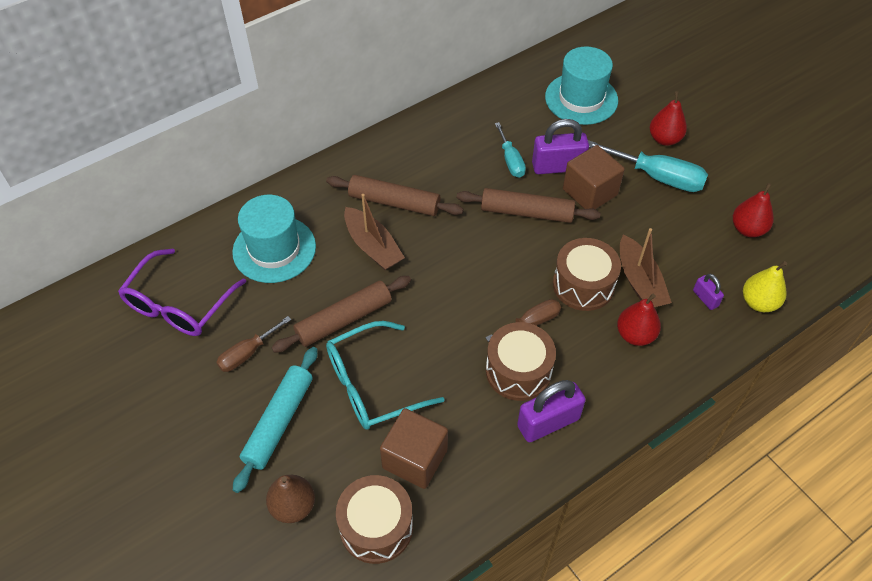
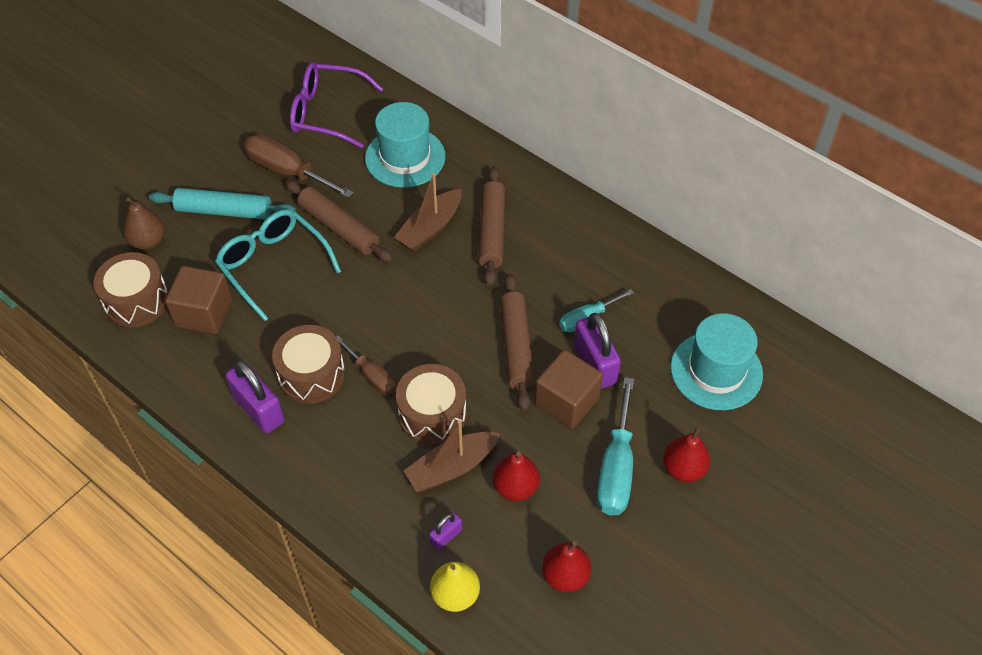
camera: 75 degrees right, 0 degrees up
brown screwdriver [216,316,292,372] -> brown screwdriver [244,134,354,198], size x1.66
red pear [617,294,661,346] -> red pear moved to [493,452,540,501]

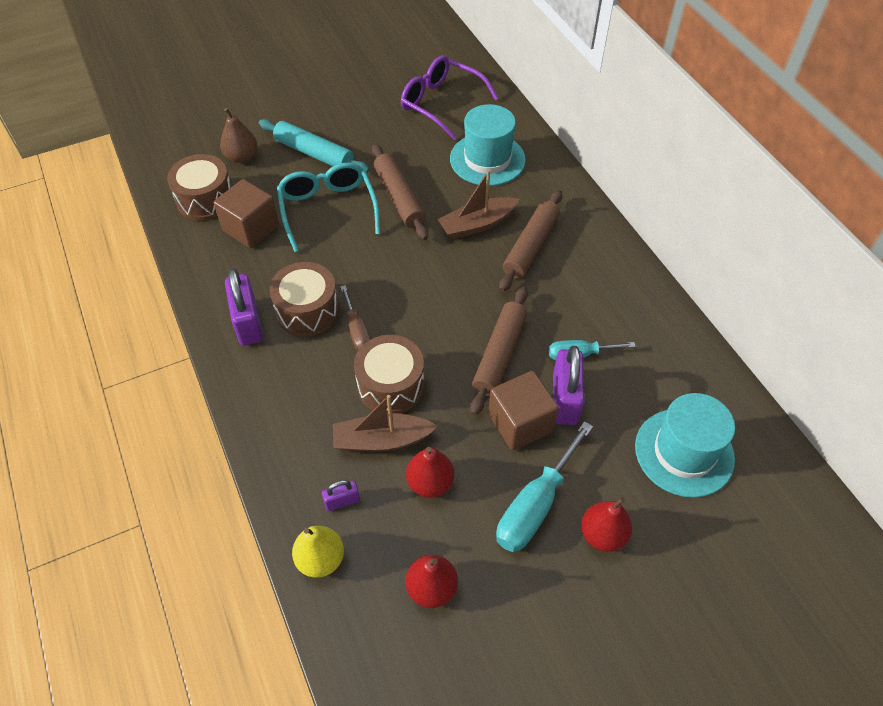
camera: 25 degrees right, 0 degrees up
brown screwdriver [244,134,354,198] -> none

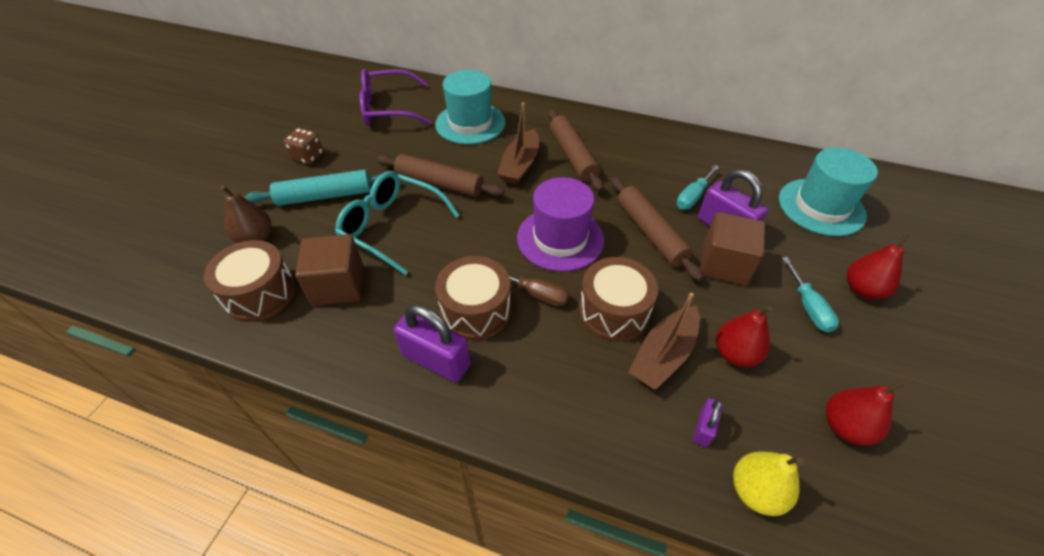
camera: 45 degrees left, 5 degrees down
turquoise screwdriver [496,421,593,552] -> turquoise screwdriver [782,257,839,333], size x0.60
none -> brown dice [284,128,323,165]
none -> purple hat [517,177,604,272]

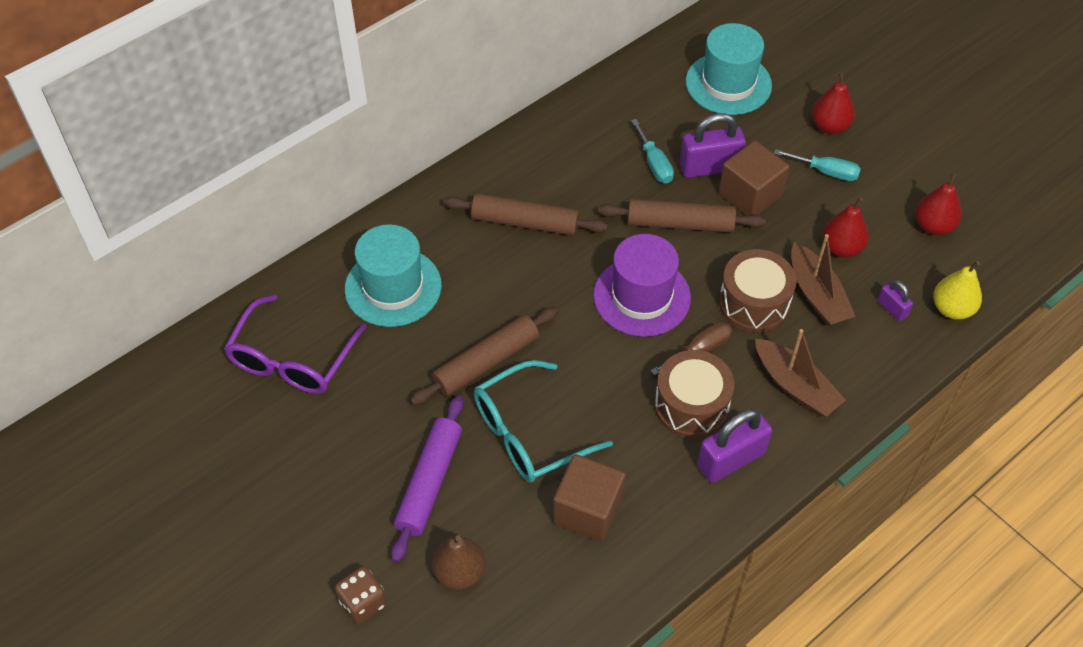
camera: 60 degrees left, 5 degrees up
brown drum [204,240,296,322] -> none
turquoise rolling pin [244,170,383,206] -> purple rolling pin [391,395,464,563]
brown dice [284,128,323,165] -> brown dice moved to [335,566,387,624]
brown boat [497,102,539,185] -> brown boat moved to [755,329,846,417]

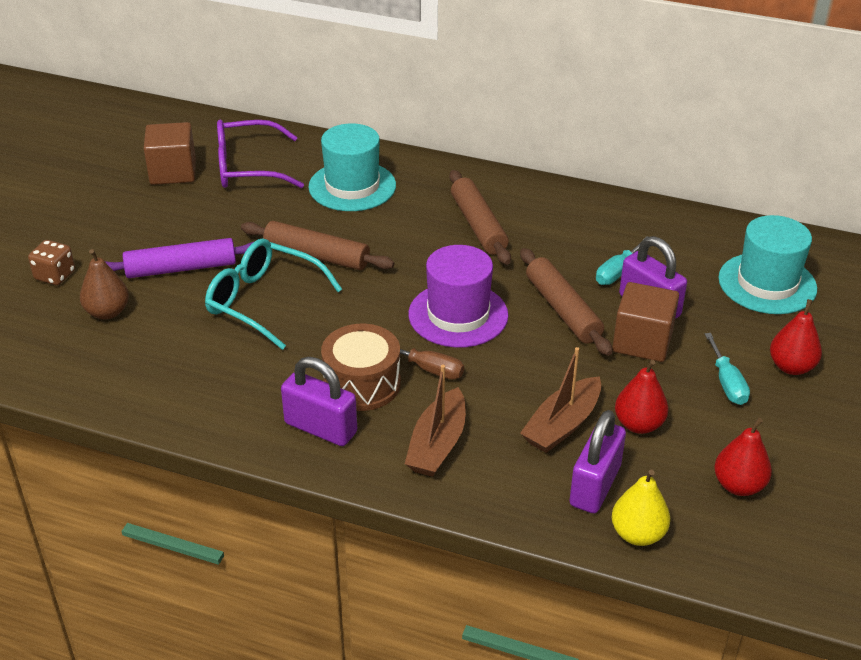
camera: 60 degrees right, 15 degrees down
brown cube [553,454,626,542] -> brown cube moved to [144,122,196,185]
brown drum [719,249,796,333] -> none
purple padlock [878,280,913,321] -> purple padlock [570,410,626,513], size x1.94

